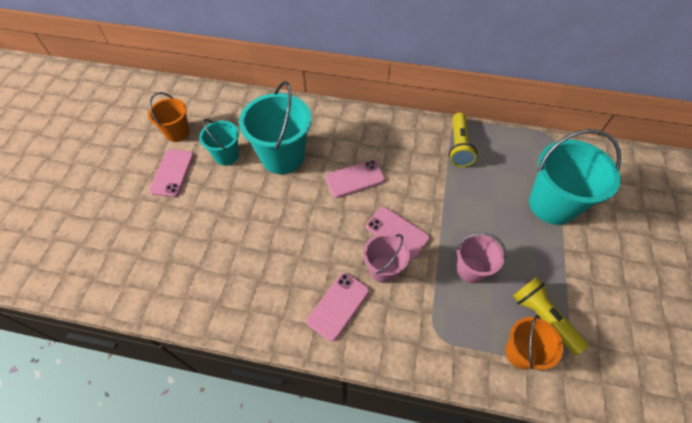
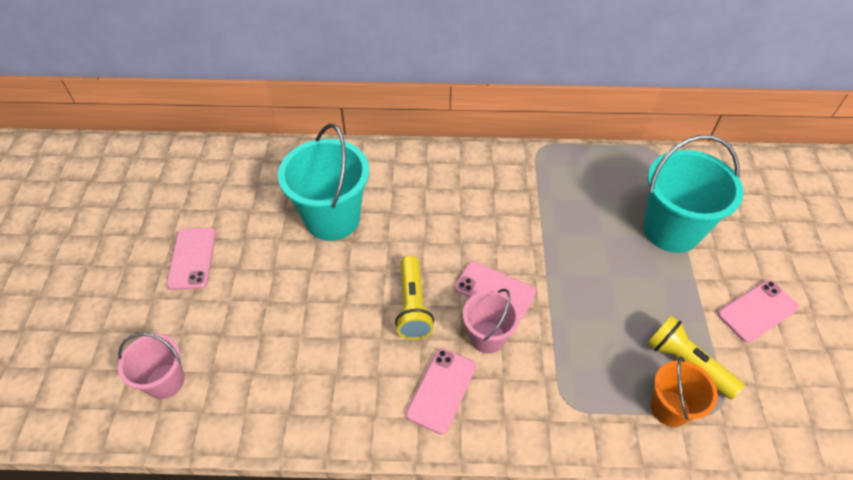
camera: 10 degrees left, 5 degrees down
orange bucket [148,92,190,142] -> none
turquoise bucket [199,119,239,166] -> none
pink phone [325,160,385,198] -> pink phone moved to [718,280,799,343]
yellow flashlight [449,113,477,167] -> yellow flashlight moved to [395,256,434,340]
pink bucket [456,233,506,283] -> pink bucket moved to [118,333,185,399]

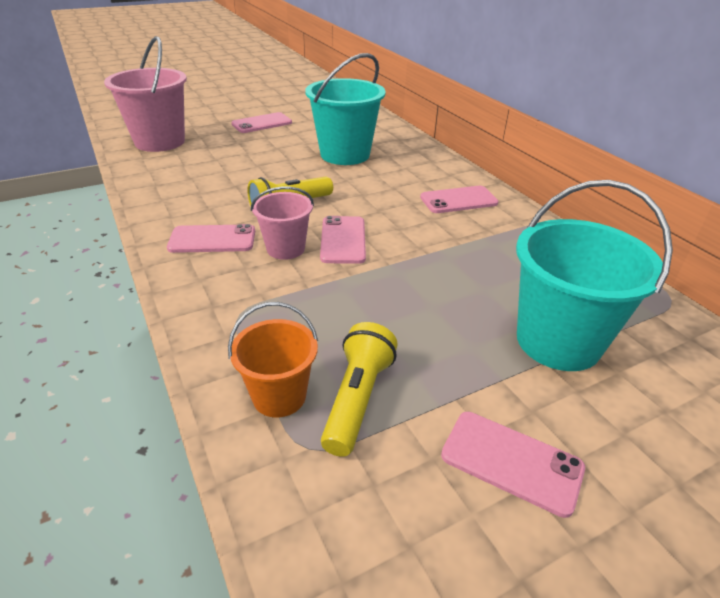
camera: 60 degrees right, 15 degrees down
pink bucket [118,333,185,399] -> pink bucket [104,36,187,152], size x1.76
none -> pink phone [420,186,498,213]

